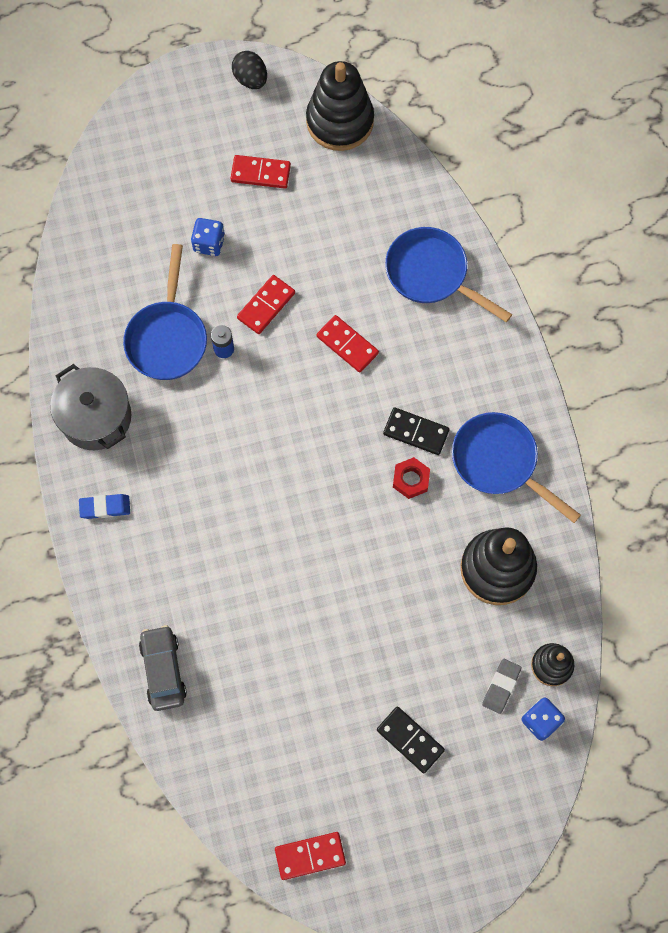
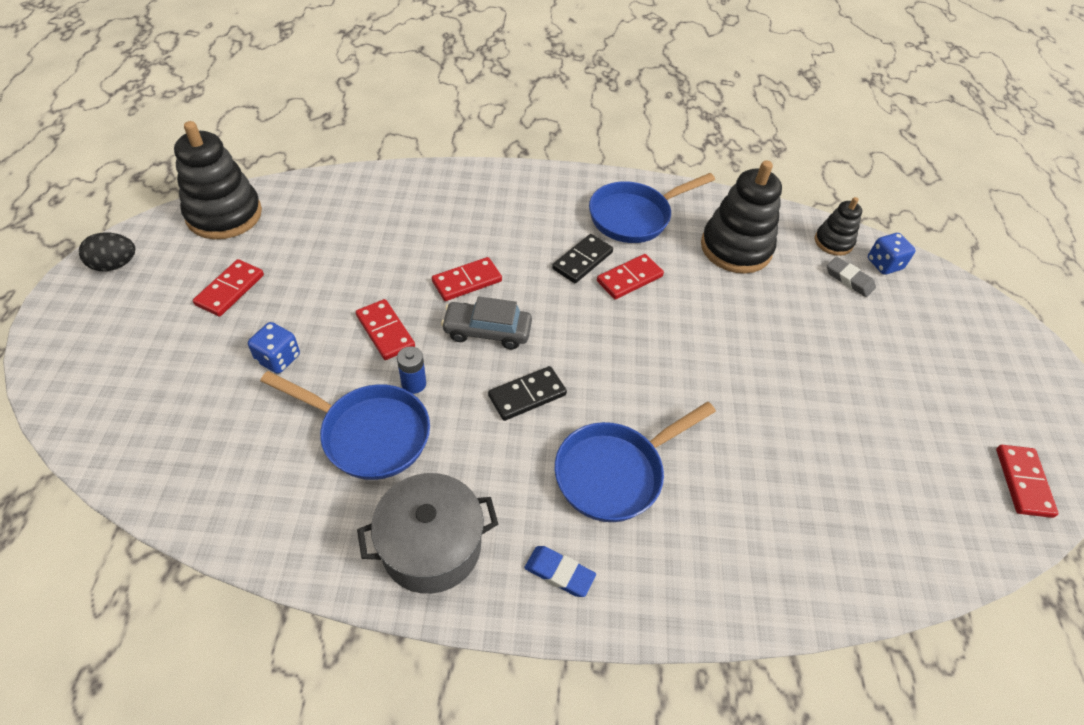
camera: 75 degrees left, 20 degrees down
blue eraser [79,494,130,519] -> blue eraser turned 75 degrees counterclockwise [524,546,596,597]
grey car [139,625,187,711] -> grey car moved to [441,296,532,349]
black domino [377,707,445,773] -> black domino moved to [488,366,567,421]
blue pan [385,227,512,322] -> blue pan moved to [555,402,716,522]
red nut [393,457,430,499] -> red domino [597,254,664,300]

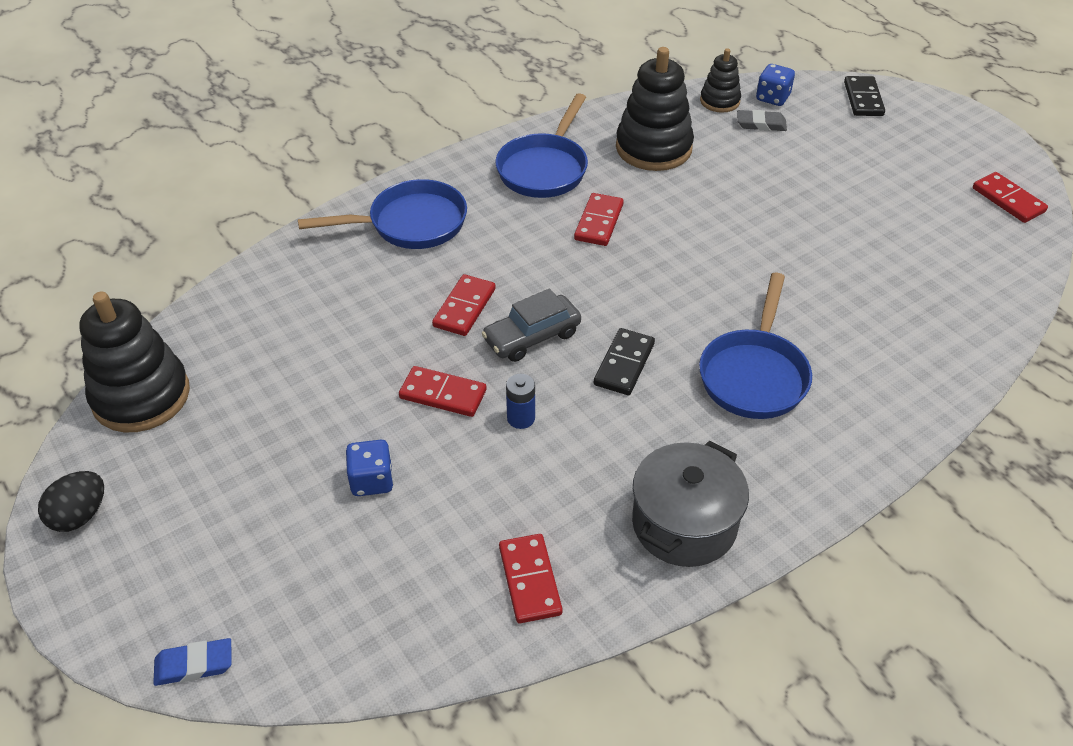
camera: 35 degrees left, 5 degrees down
red domino [193,259,264,317] -> red domino moved to [499,534,562,623]
blue pan [260,371,430,480] -> blue pan moved to [298,179,467,249]
blue eraser [524,546,596,597] -> blue eraser moved to [153,638,232,686]
black domino [552,234,613,283] -> black domino moved to [844,76,885,116]

